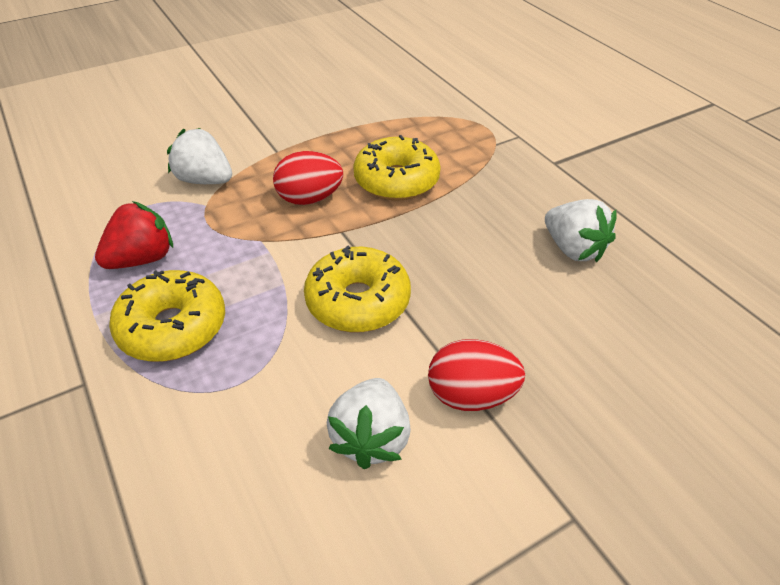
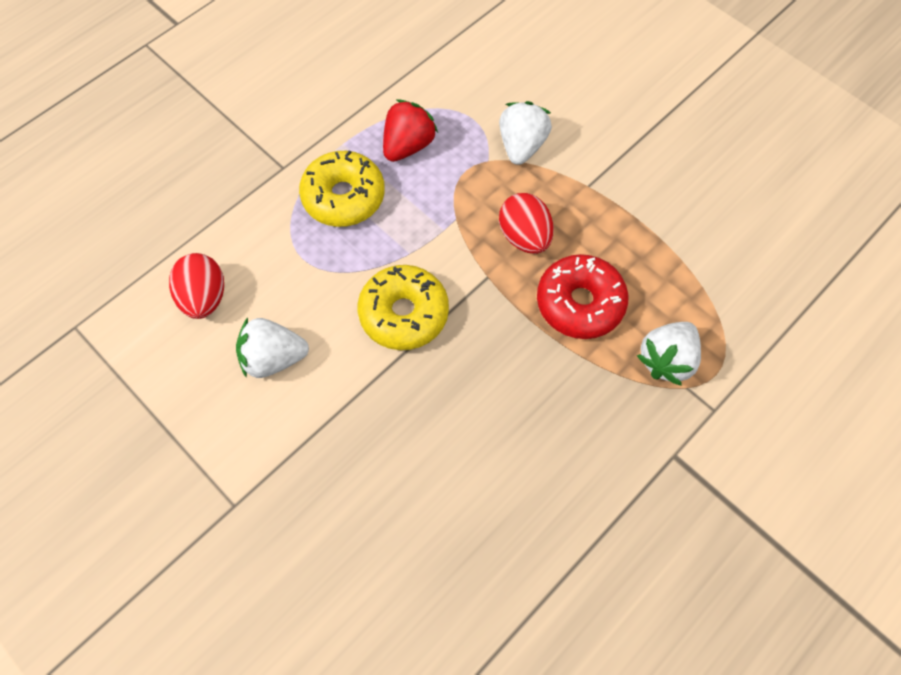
camera: 75 degrees right, 20 degrees up
red strawberry [95,201,173,269] -> red strawberry turned 90 degrees counterclockwise [383,100,438,162]
yellow donut [353,135,441,201] -> red donut [537,254,628,339]
red egg [428,339,525,411] -> red egg moved to [169,253,224,319]
white strawberry [545,199,617,262] -> white strawberry moved to [637,322,701,386]

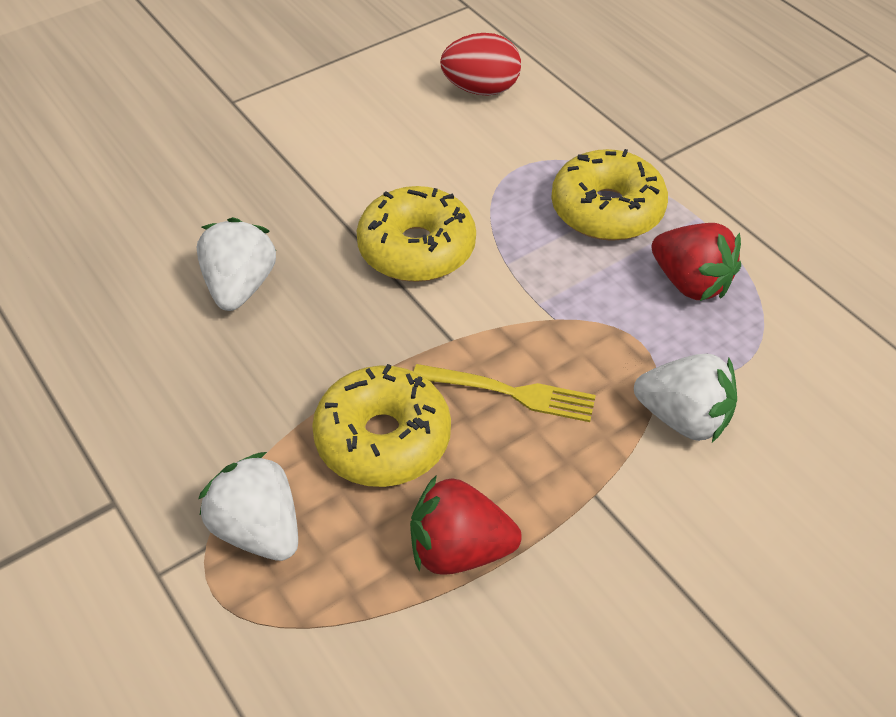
camera: 100 degrees right, 15 degrees down
white strawberry [236,317,309,378] -> white strawberry moved to [197,217,276,311]
red egg [499,193,554,254] -> yellow fork [413,364,596,422]
red donut [537,254,628,339] -> yellow donut [312,364,451,487]
none -> red strawberry [410,475,522,575]

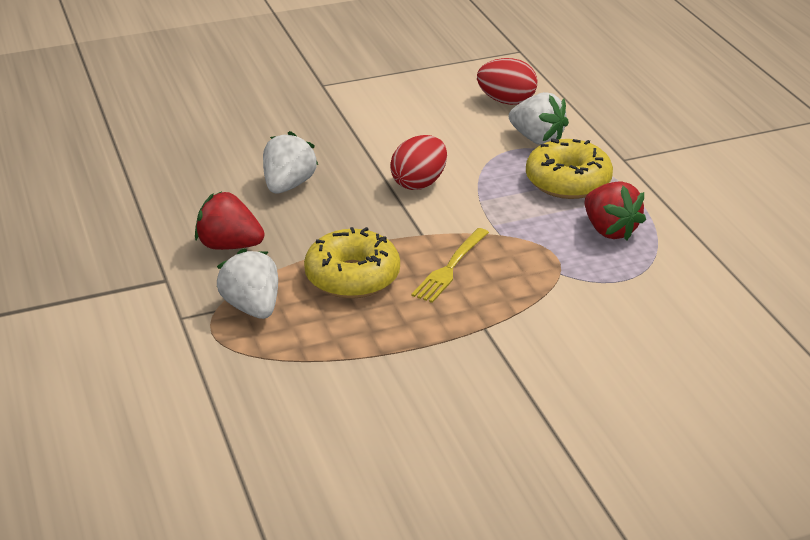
camera: 15 degrees right, 15 degrees down
yellow donut [357,186,476,282] -> red egg [390,135,447,190]
red strawberry [410,475,522,575] -> red strawberry moved to [195,192,264,250]
yellow fork [413,364,596,422] -> yellow fork turned 90 degrees clockwise [412,228,489,303]
white strawberry [634,354,737,442] -> white strawberry moved to [509,92,569,145]

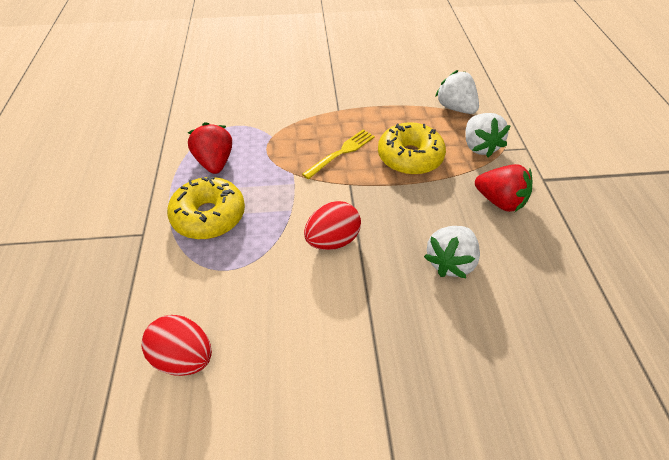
camera: 165 degrees left, 15 degrees up
white strawberry [509,92,569,145] -> white strawberry moved to [435,70,479,114]

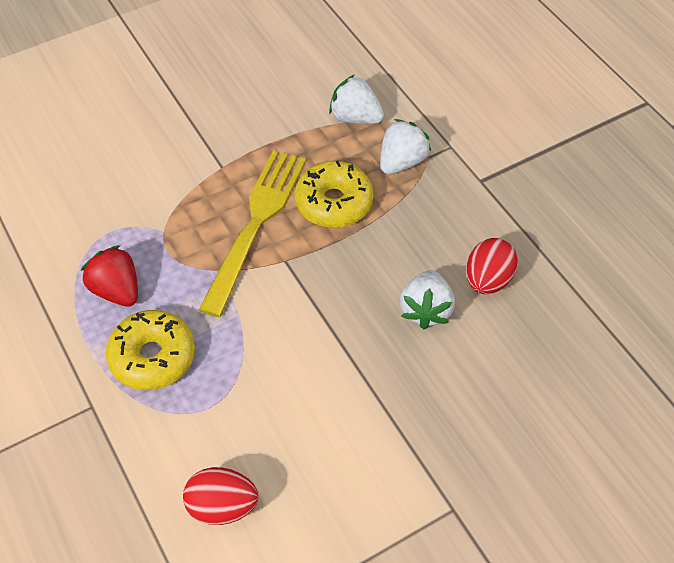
camera: 25 degrees left, 5 degrees up
yellow fork [302,129,375,179] -> yellow fork [199,150,306,317], size x1.90
red egg [304,201,361,250] -> red egg moved to [466,238,518,294]
white strawberry [465,113,511,157] -> white strawberry turned 105 degrees counterclockwise [380,119,431,174]
red strawberry [475,164,532,212] -> none

